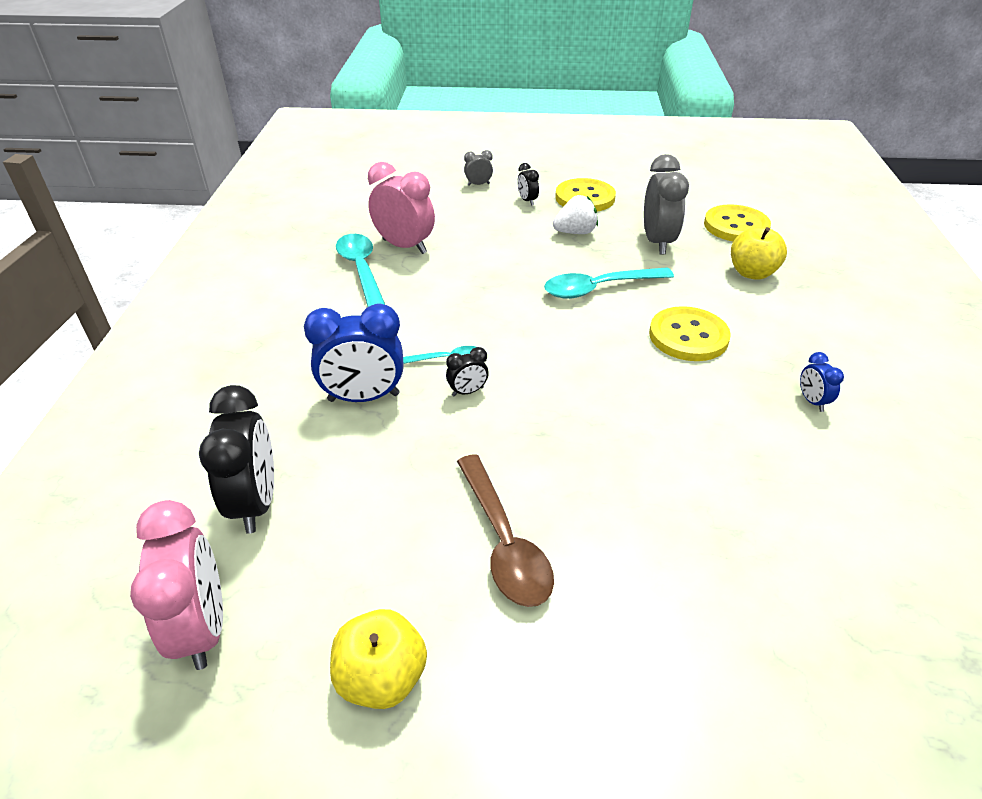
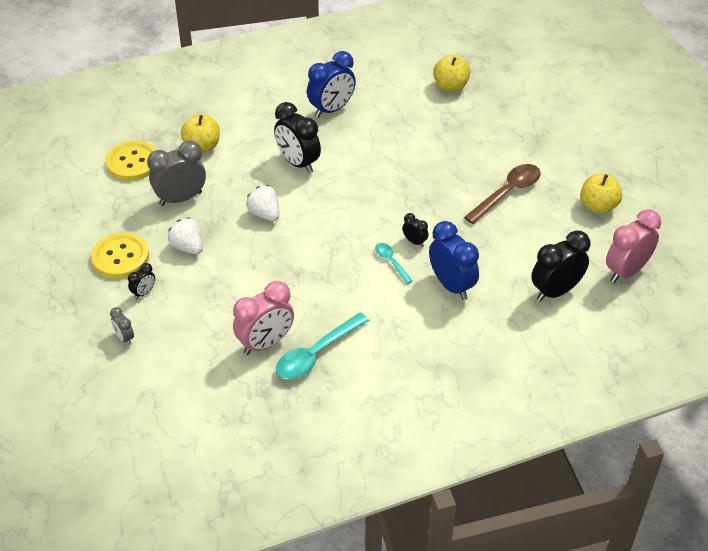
camera: 115 degrees left, 5 degrees up
pink clock [368,162,435,254] -> pink clock turned 135 degrees counterclockwise [233,281,294,355]
turquoise spoon [544,267,674,299] -> white strawberry [246,185,279,221]
yellow button [649,306,731,361] -> black clock [274,102,321,173]
blue clock [800,352,844,412] -> blue clock [307,51,356,118], size x2.09
none -> yellow apple [433,55,470,92]

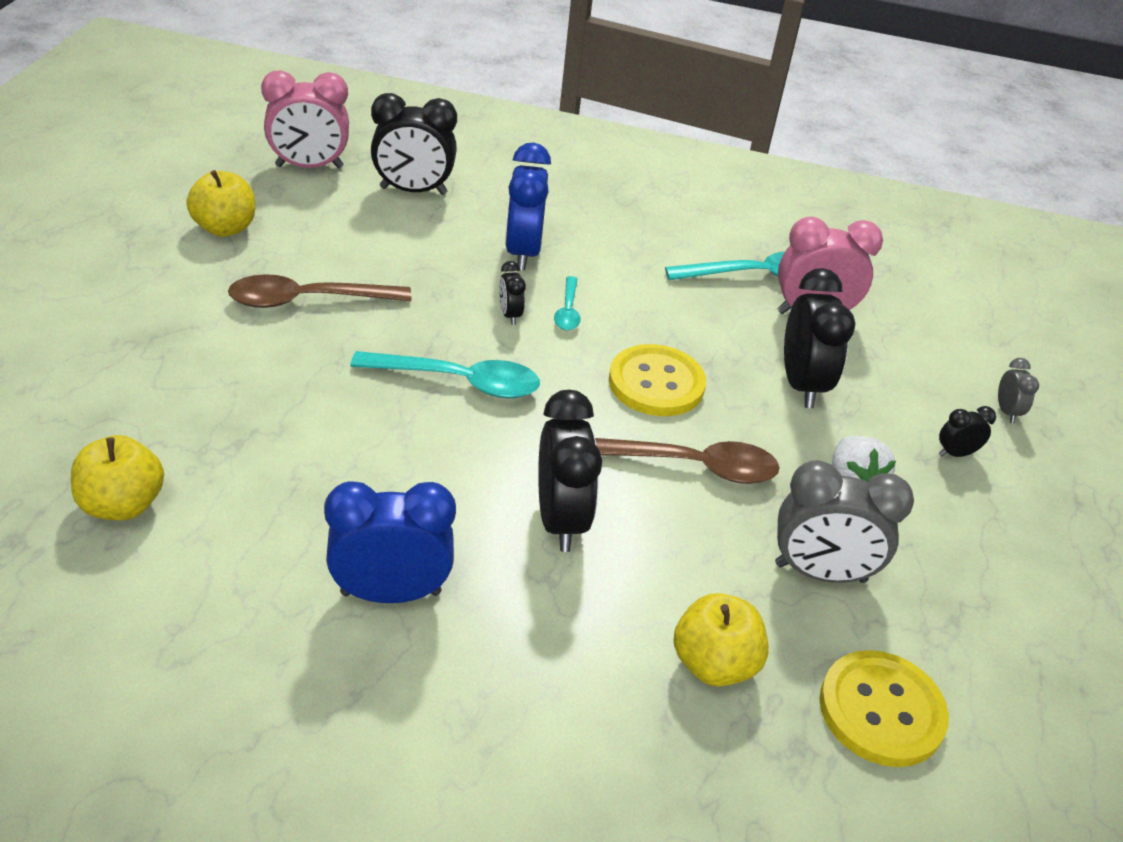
camera: 150 degrees left, 5 degrees down
yellow button [91,233,149,279] -> yellow button moved to [609,344,706,416]
white strawberry [246,185,279,221] -> brown spoon [595,438,780,484]
none -> turquoise spoon [350,351,540,398]
none -> black clock [784,268,856,408]

